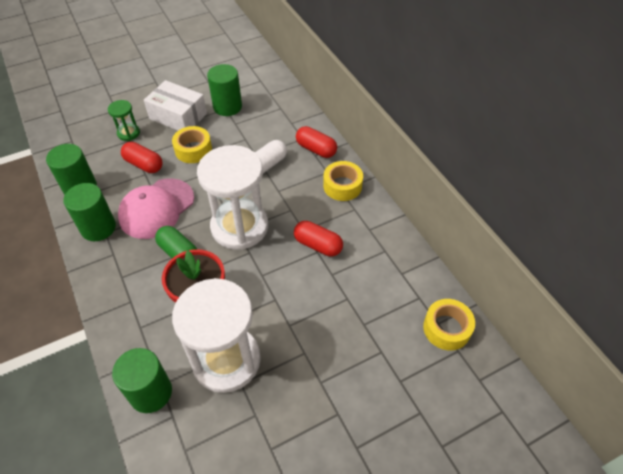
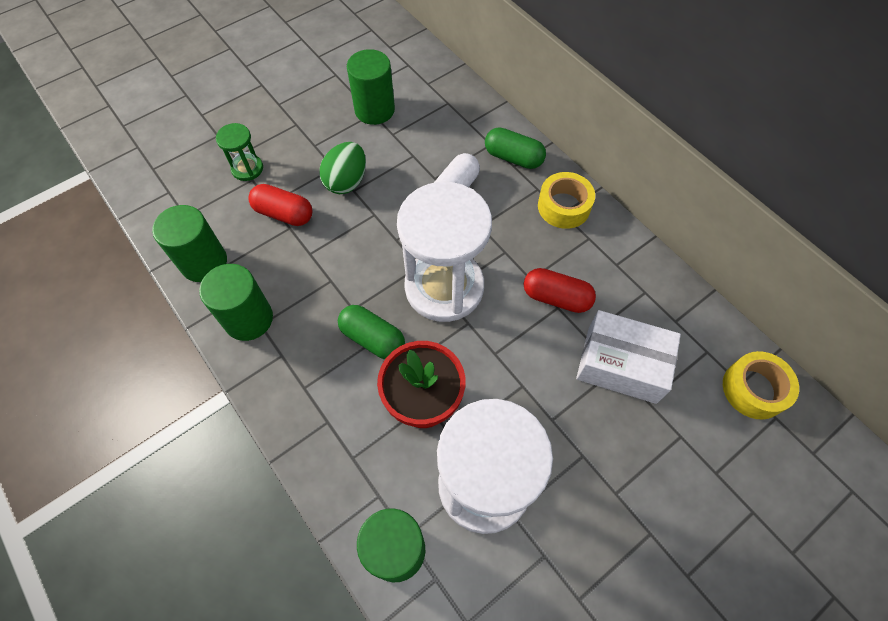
camera: 10 degrees left, 10 degrees up
pink cap [118,178,194,239] -> none
white box [144,80,207,130] -> white box moved to [576,310,681,404]
yellow tape [172,126,212,163] -> green egg [320,142,366,194]
red capsule [296,126,337,158] -> green capsule [485,127,546,169]

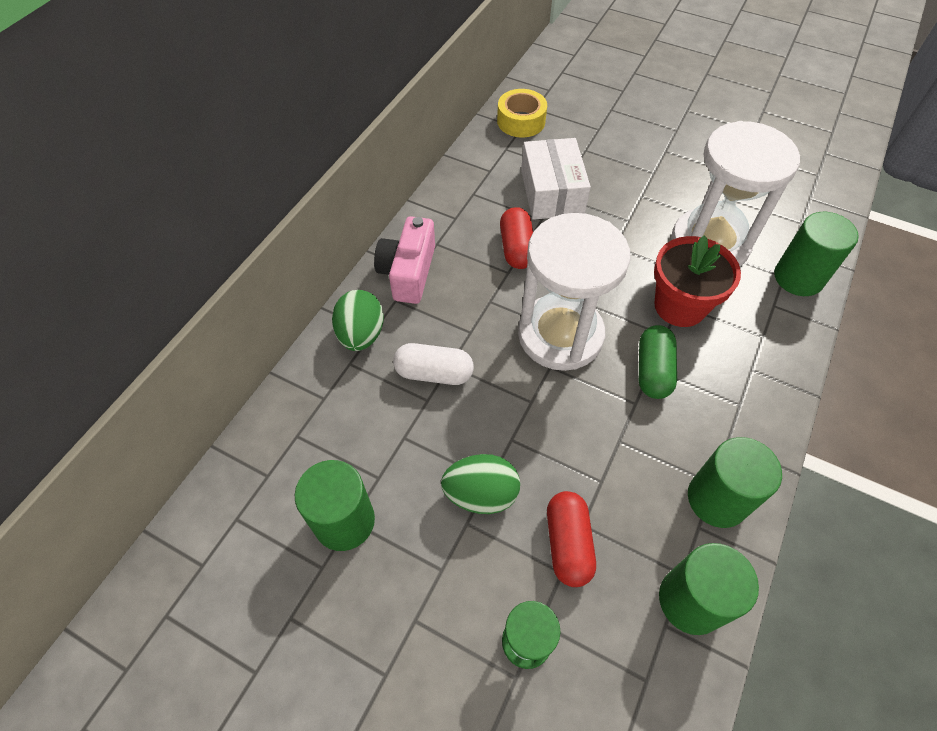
camera: 115 degrees left, 5 degrees down
green capsule [485,127,546,169] -> green egg [332,290,384,351]
yellow tape [538,172,595,229] -> pink camera [374,216,435,304]

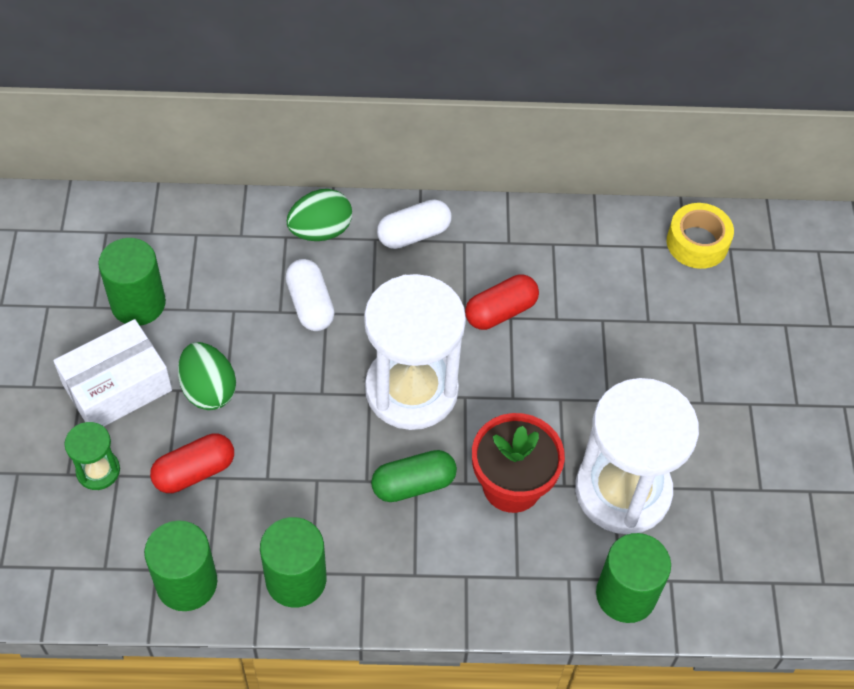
camera: 60 degrees right, 0 degrees up
pink camera [374,216,435,304] -> white capsule [377,199,451,249]
white box [521,138,591,220] -> white box moved to [53,319,172,426]

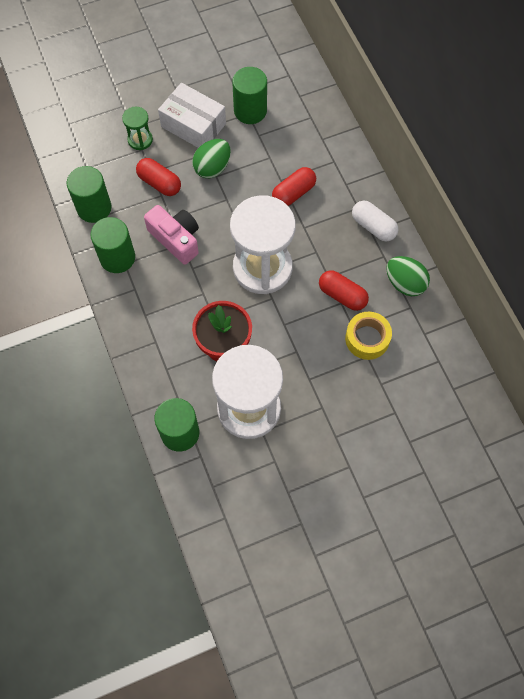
camera: 70 degrees right, 10 degrees up
green egg [286,189,352,241] -> green egg moved to [386,256,430,296]
white capsule [286,259,335,331] -> red capsule [272,167,316,206]
green capsule [371,450,457,502] -> none
yellow tape [667,203,734,269] -> yellow tape moved to [345,312,392,360]
none -> pink camera [144,205,199,265]

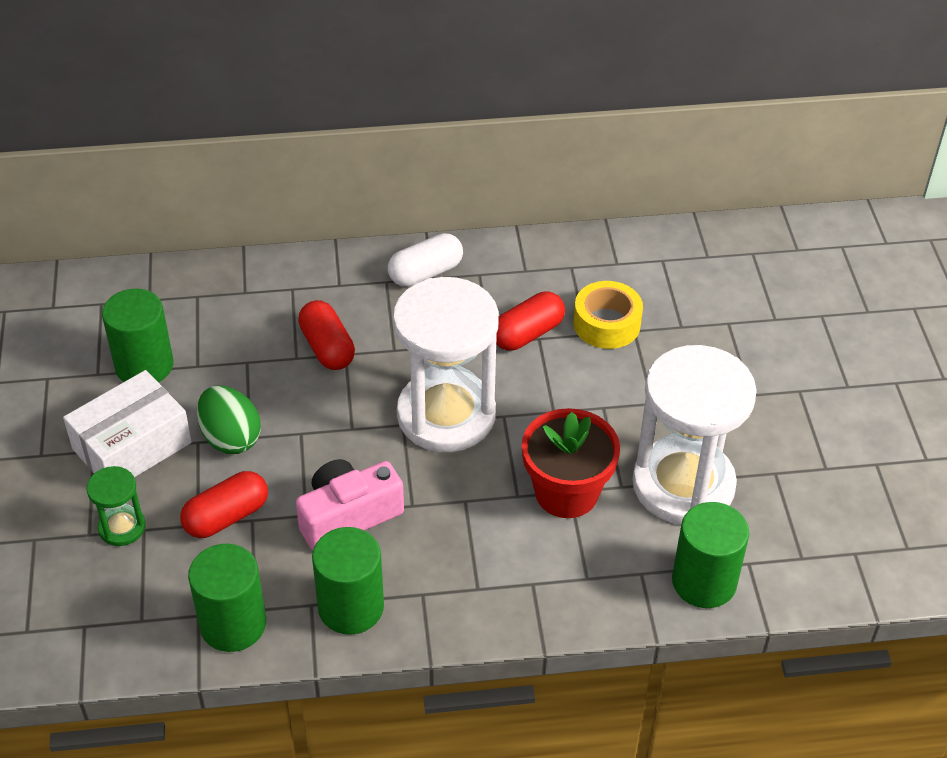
camera: 75 degrees left, 20 degrees down
green egg [386,256,430,296] -> none

